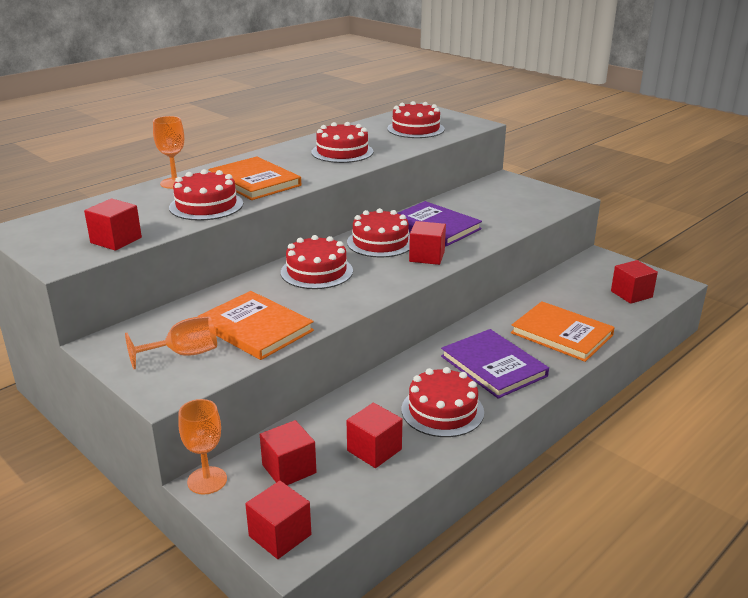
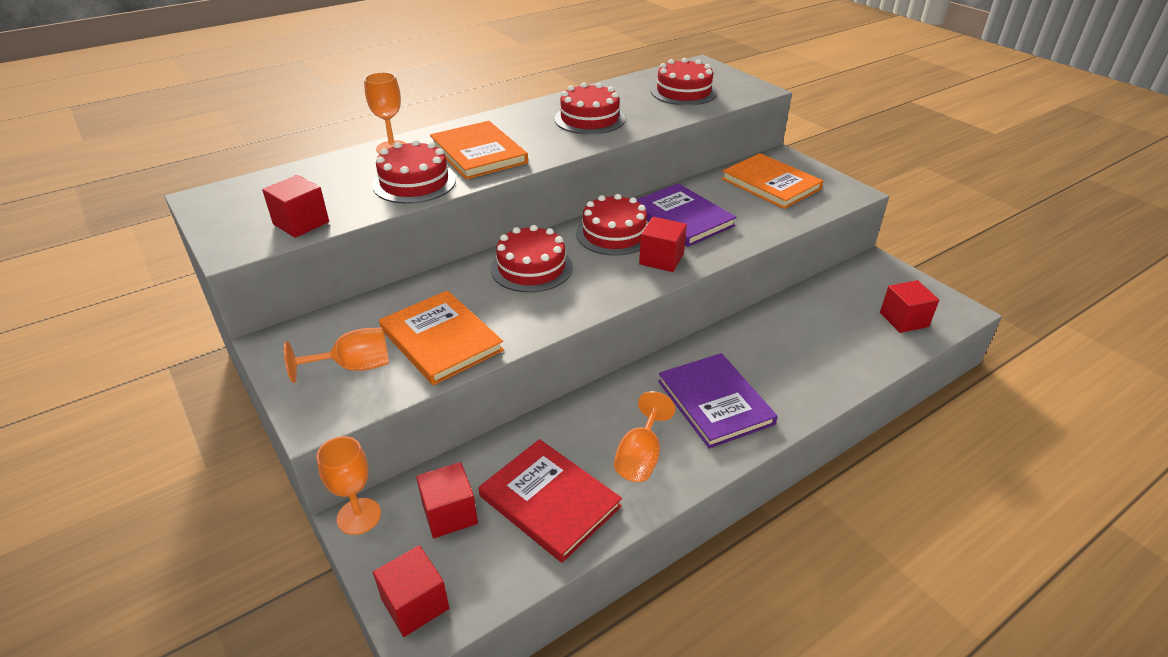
camera: 10 degrees right, 10 degrees up
red cube [346,402,403,468] -> red book [479,439,622,563]
red cake [401,367,484,437] -> orange goblet [614,391,676,482]
orange book [511,301,615,362] -> orange book moved to [721,153,823,209]

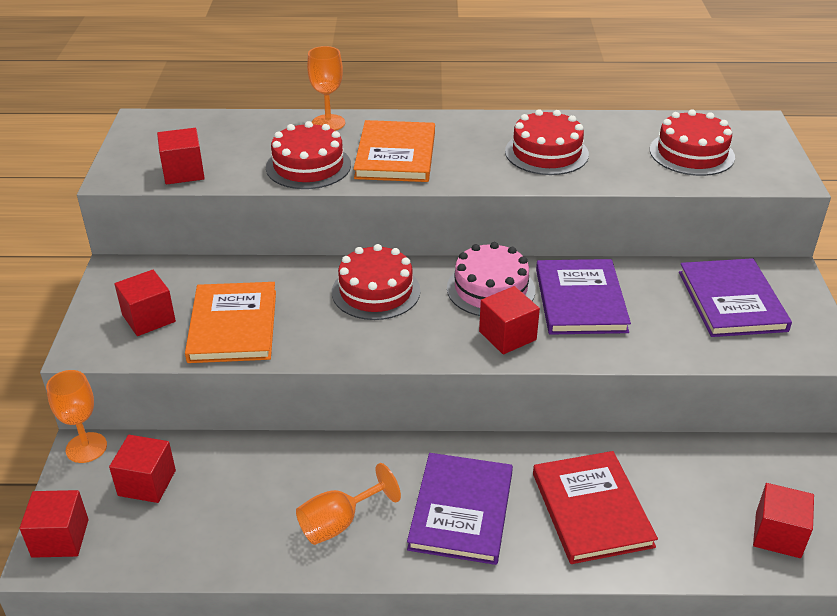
camera: 35 degrees right, 0 degrees up
orange goblet [284,327,389,383] -> red cube [114,270,176,336]
red book [479,439,622,563] -> red book moved to [533,451,658,564]
red cake [576,194,647,256] -> pink cake [447,242,535,316]
orange book [721,153,823,209] -> purple book [679,258,792,337]

